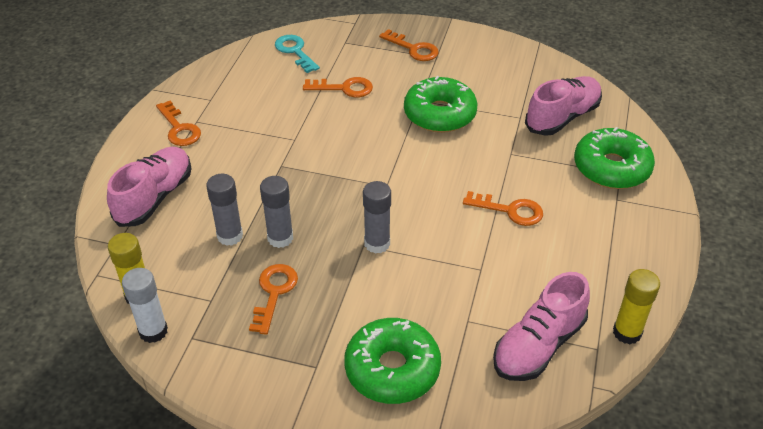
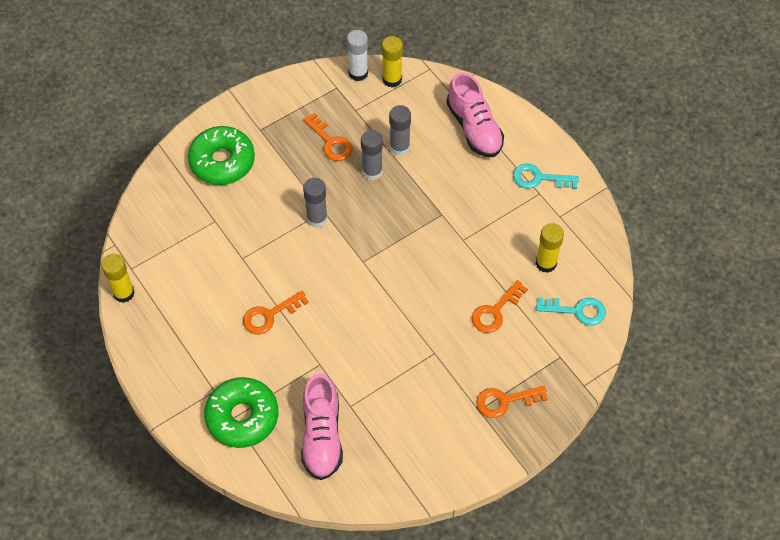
camera: 130 degrees right, 15 degrees up
orange key [156,101,201,146] -> turquoise key [513,164,579,189]
green donut [404,76,478,133] -> none
pink shoe [493,272,590,381] -> none
none -> yellow glue stick [536,223,564,273]

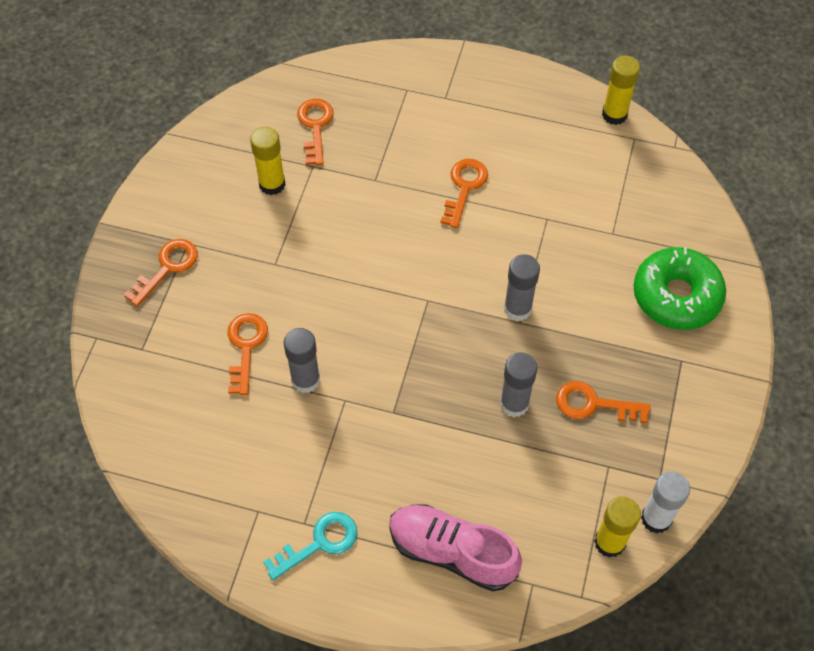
camera: 140 degrees right, 0 degrees up
green donut [204,377,278,448] -> none
pink shoe [301,374,343,480] -> orange key [297,99,334,165]
grey glue stick [389,105,411,156] -> grey glue stick moved to [284,328,320,393]
yellow glue stick [536,223,564,273] -> yellow glue stick moved to [250,127,286,195]
turquoise key [536,297,606,325] -> none

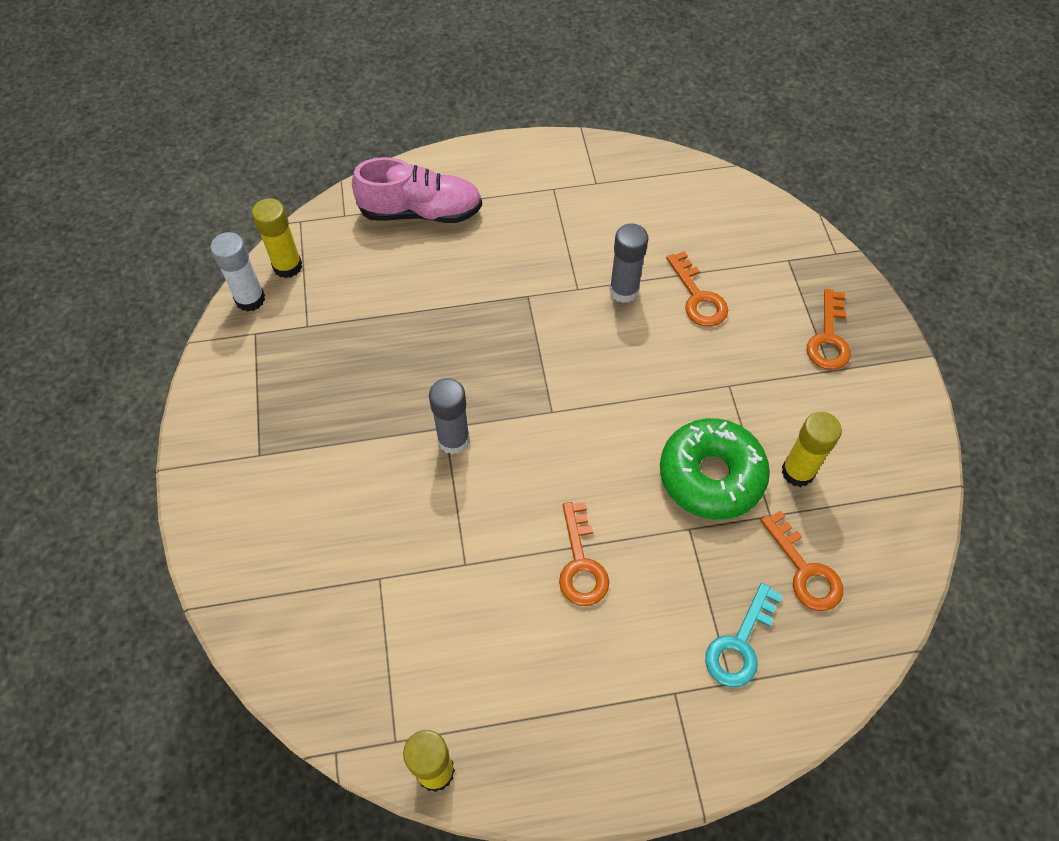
camera: 155 degrees right, 0 degrees up
turquoise key [263,512,357,580] -> turquoise key moved to [705,583,783,687]
grey glue stick [500,353,537,417] -> none
orange key [556,381,651,423] -> none
green donut [633,247,726,330] -> green donut moved to [660,418,770,520]

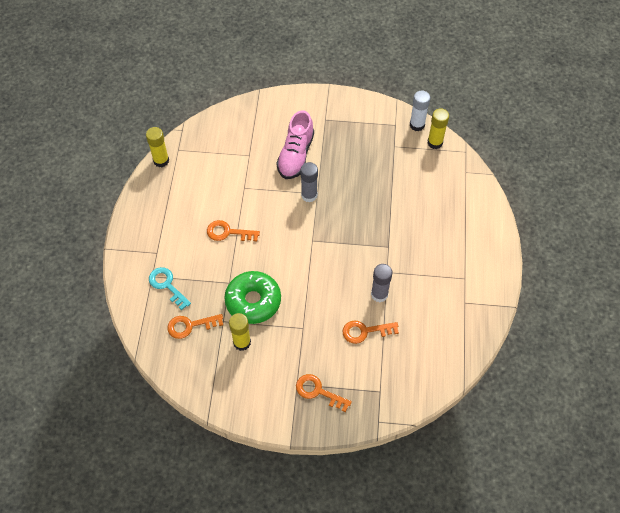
camera: 105 degrees right, 0 degrees up
pink shoe [352,157,482,223] -> pink shoe moved to [276,110,314,179]

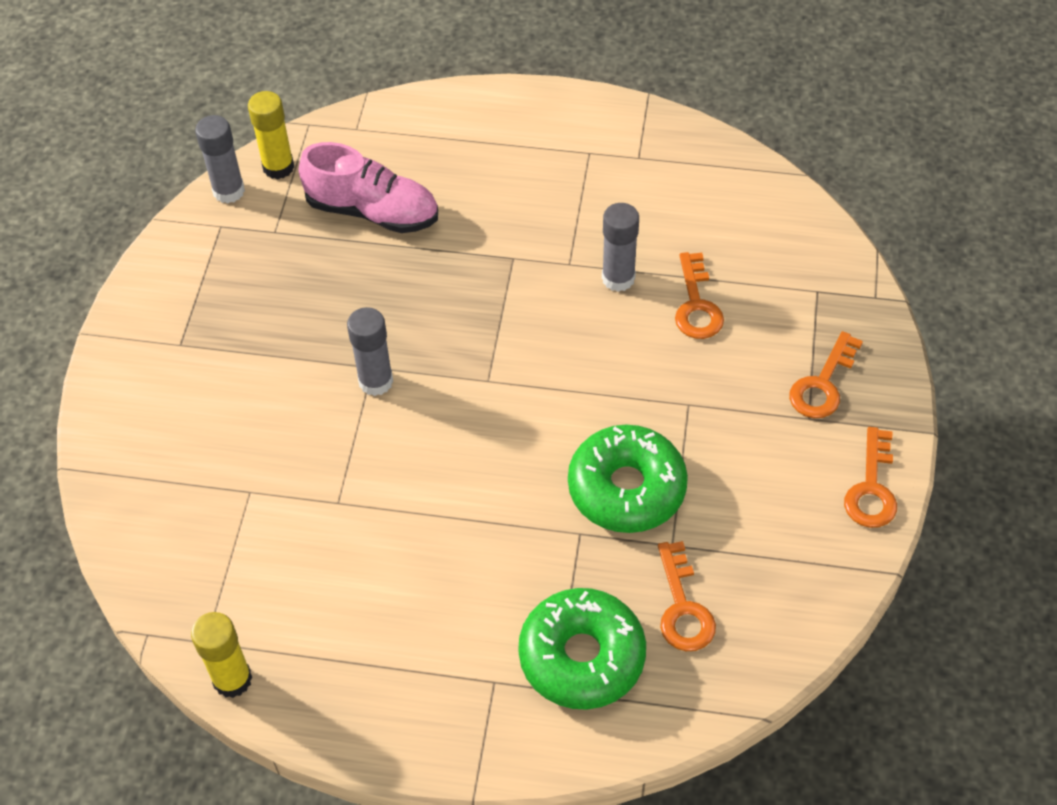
camera: 85 degrees left, 5 degrees down
turquoise key [149,267,191,310] -> green donut [518,588,646,710]
orange key [207,220,260,241] -> orange key moved to [844,427,897,528]
yellow glue stick [229,313,251,351] -> none
pink shoe [276,110,314,179] -> pink shoe moved to [299,142,438,233]
white glue stick [410,90,430,131] -> grey glue stick [195,115,245,203]

